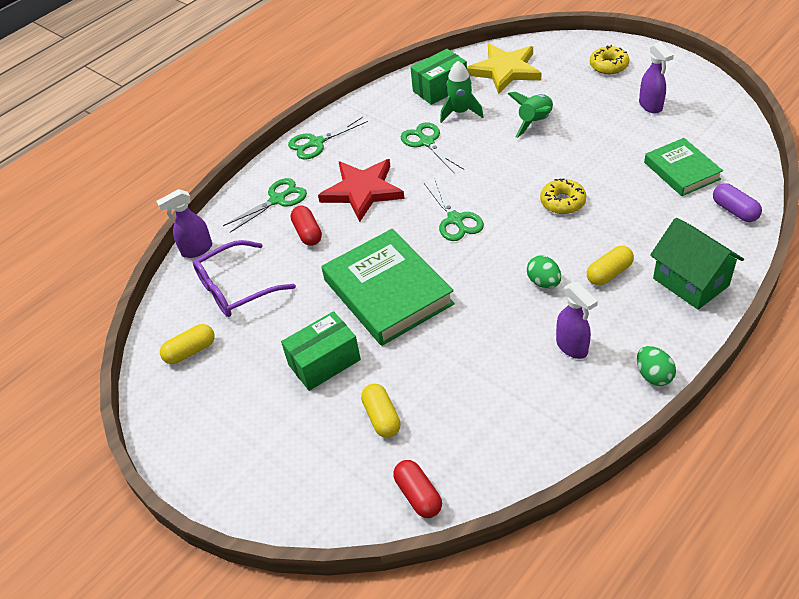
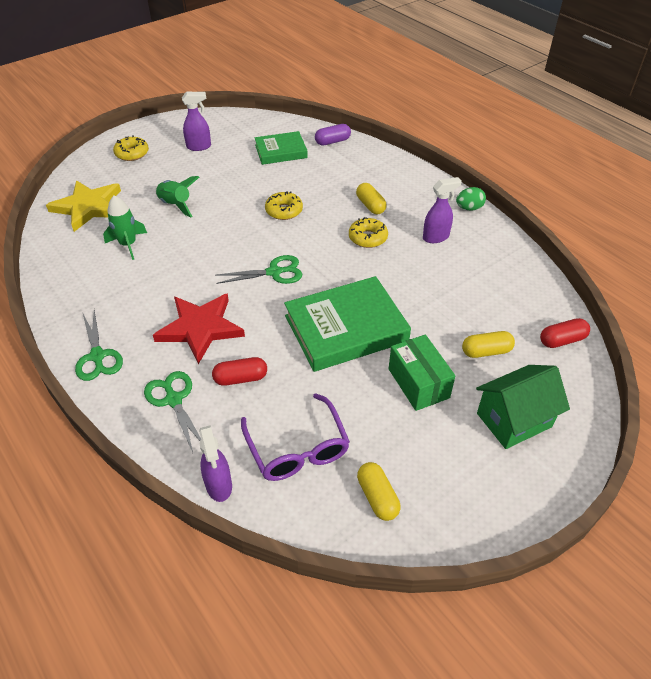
camera: 85 degrees left, 0 degrees up
green scissors [401,122,464,174] -> none
green box [410,49,467,105] -> none
green egg [527,255,561,288] -> yellow donut [349,217,388,248]
green house [650,218,744,310] -> green house moved to [476,365,570,449]

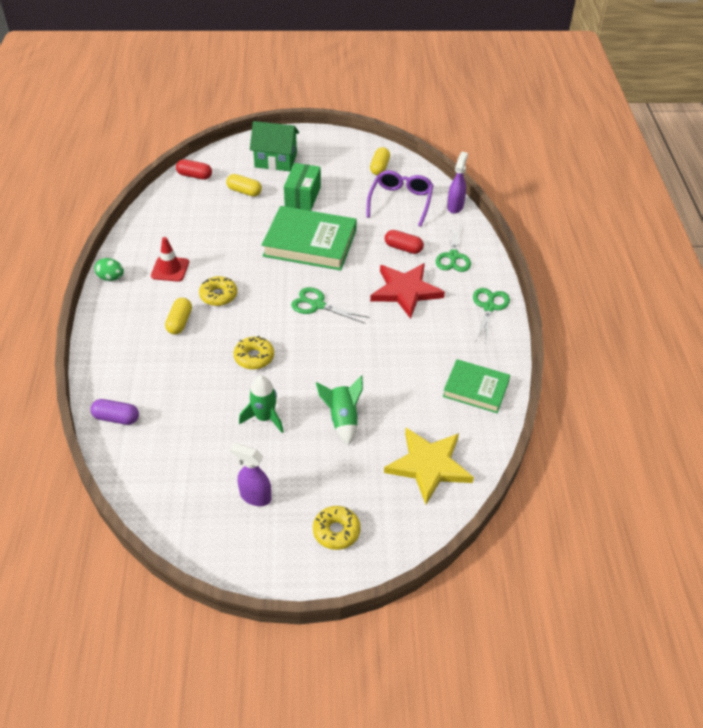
camera: 145 degrees left, 0 degrees up
green rocket [103,195,147,260] -> green rocket moved to [239,376,284,433]
green book [254,131,308,165] -> green book moved to [443,359,510,413]
purple spray bottle [423,177,462,243] -> red traffic cone [151,237,189,282]

